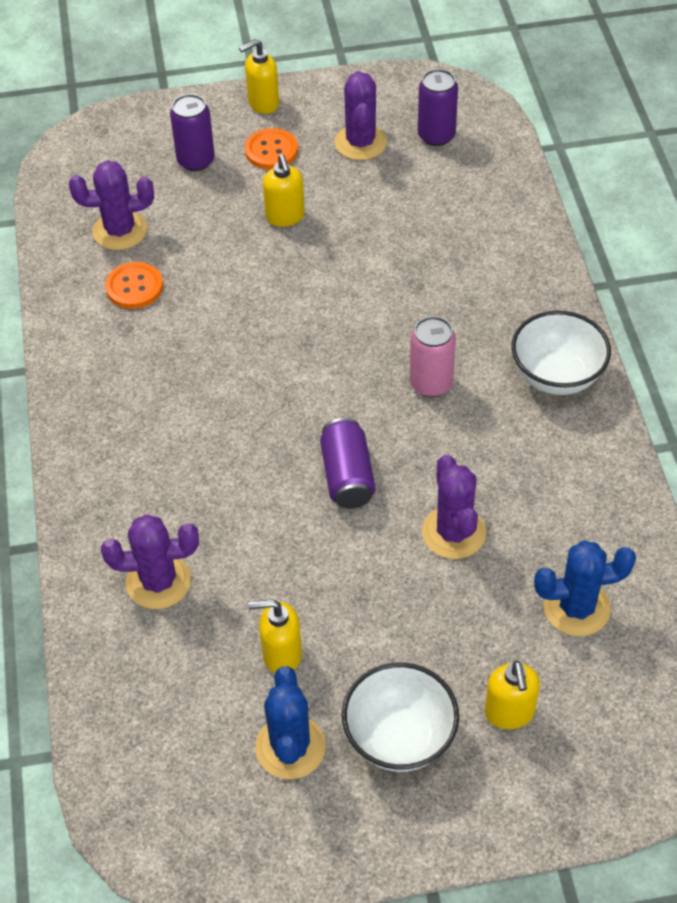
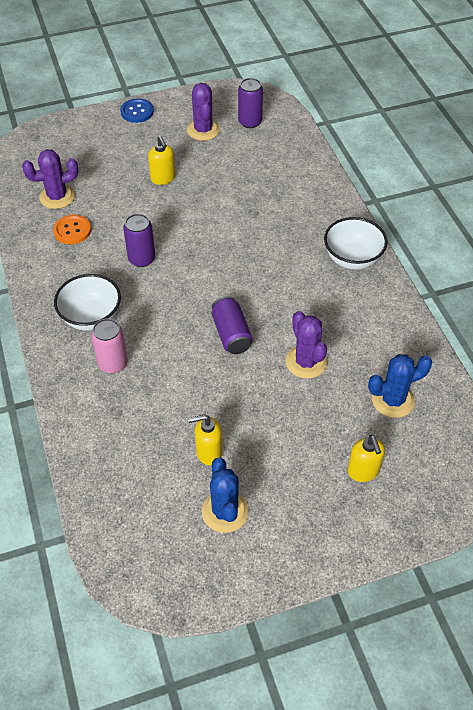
camera: 10 degrees left, 0 degrees up
purple cactus [101,514,199,609] -> none
purple can [170,94,215,171] -> purple can moved to [123,214,155,267]
yellow soap dispenser [239,39,279,114] -> blue button [120,98,154,123]
orange button [245,128,298,169] -> none
white bowl [342,662,459,772] -> white bowl moved to [54,274,121,331]
pink can [410,316,456,397] -> pink can moved to [91,319,128,373]

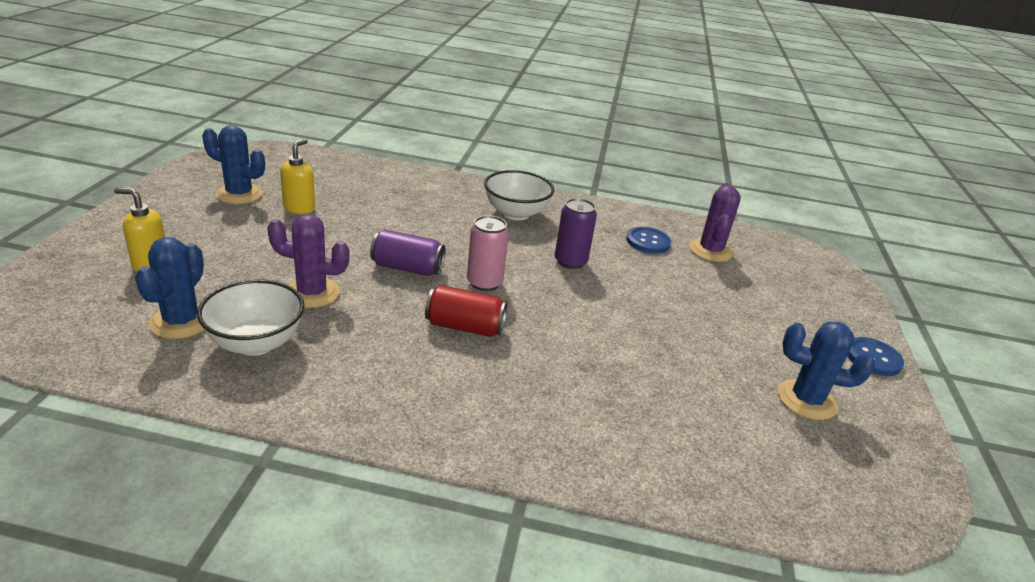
camera: 115 degrees right, 20 degrees down
orange button [53,215,91,244] -> blue button [626,227,671,254]
pink can [91,319,128,373] -> pink can moved to [467,215,509,291]
yellow soap dispenser [148,136,175,185] -> none
purple cactus [187,83,220,141] -> blue cactus [777,321,875,420]
purple can [238,78,263,128] -> none
white bowl [324,217,387,270] -> white bowl moved to [197,279,305,356]
none -> red can [425,285,507,337]

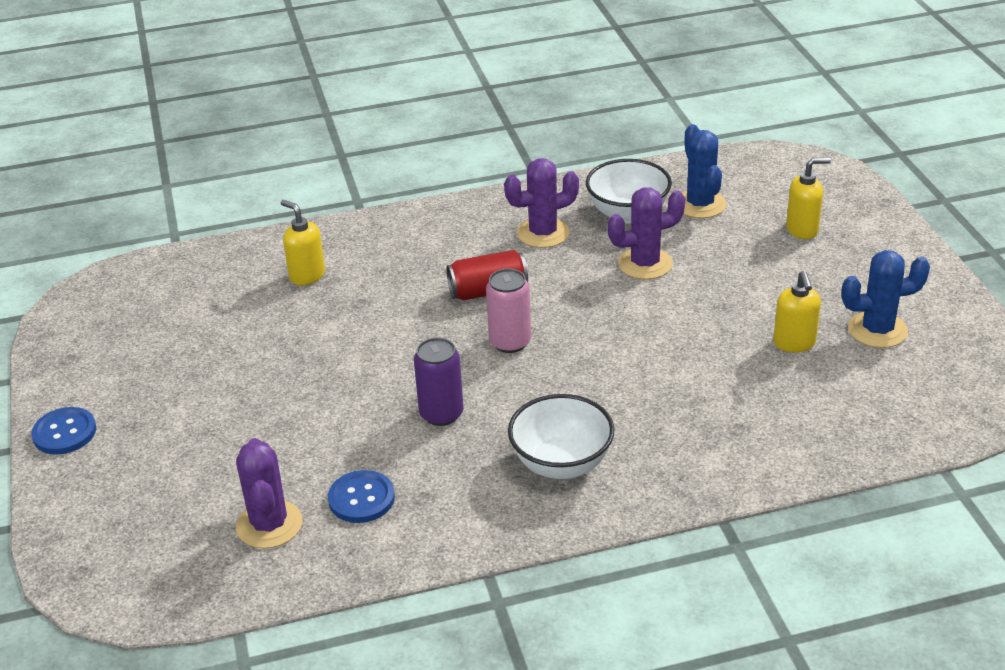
camera: 160 degrees right, 5 degrees up
purple can [370,229,446,276] -> none
blue cactus [777,321,875,420] -> none
none -> yellow soap dispenser [281,200,325,285]
none -> purple cactus [504,158,579,248]

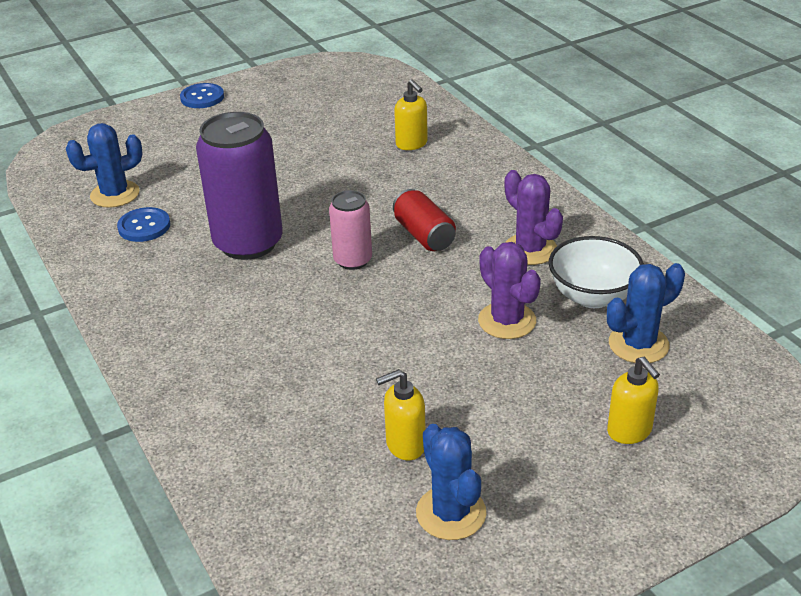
camera: 75 degrees right, 0 degrees up
purple cactus [236,438,302,549] -> blue cactus [66,123,143,208]
yellow soap dispenser [281,200,325,285] -> yellow soap dispenser turned 120 degrees clockwise [394,79,428,150]
purple can [414,337,463,426] -> purple can [196,112,283,260], size x1.86
white bowl [508,394,614,479] -> none

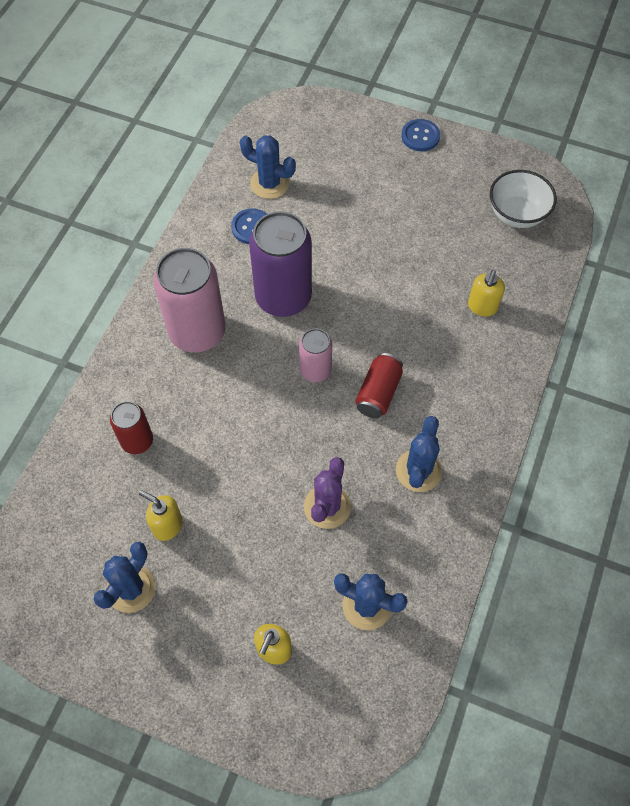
camera: 50 degrees right, 25 degrees up
purple cactus [505,170,563,265] -> blue cactus [396,416,442,492]
white bowl [549,236,644,308] -> white bowl moved to [490,170,557,228]
none -> red can [110,401,153,454]
none -> pink can [153,248,226,352]

